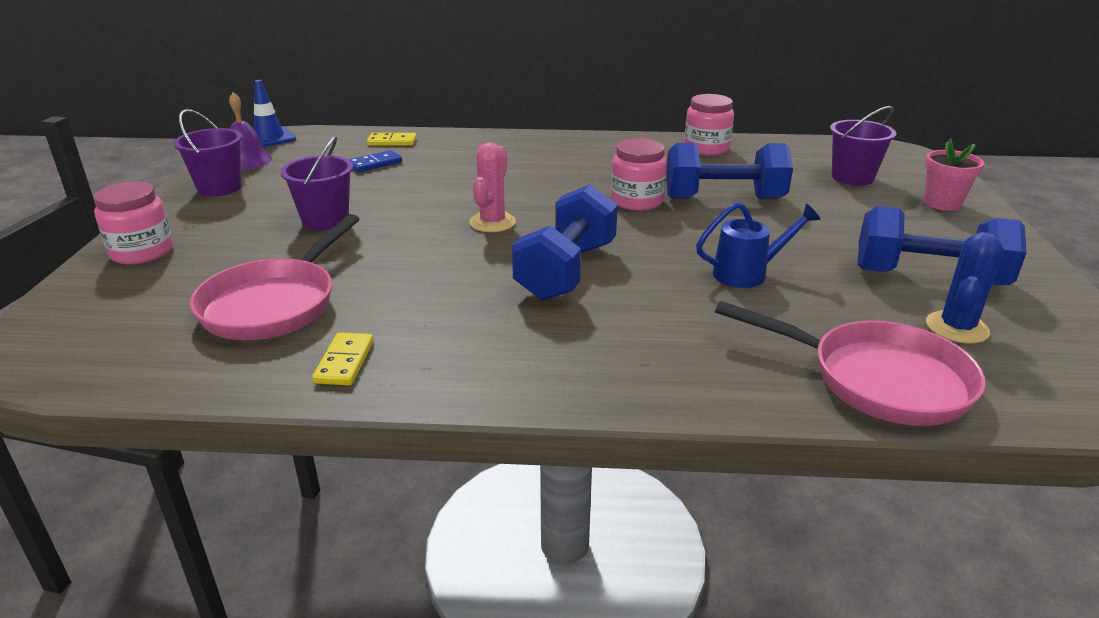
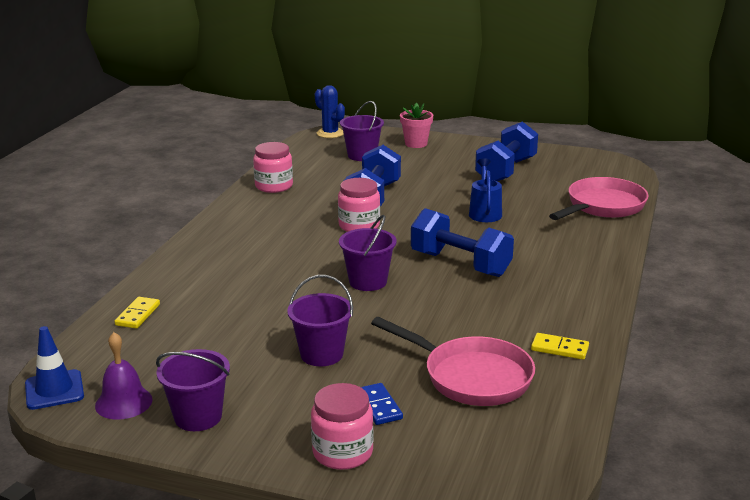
camera: 75 degrees left, 5 degrees down
blue domino [349,150,402,172] -> blue domino moved to [361,383,403,425]
pink cactus [469,143,516,232] -> purple bucket [339,215,396,291]
blue cactus [926,232,1004,344] -> blue cactus moved to [315,85,345,138]

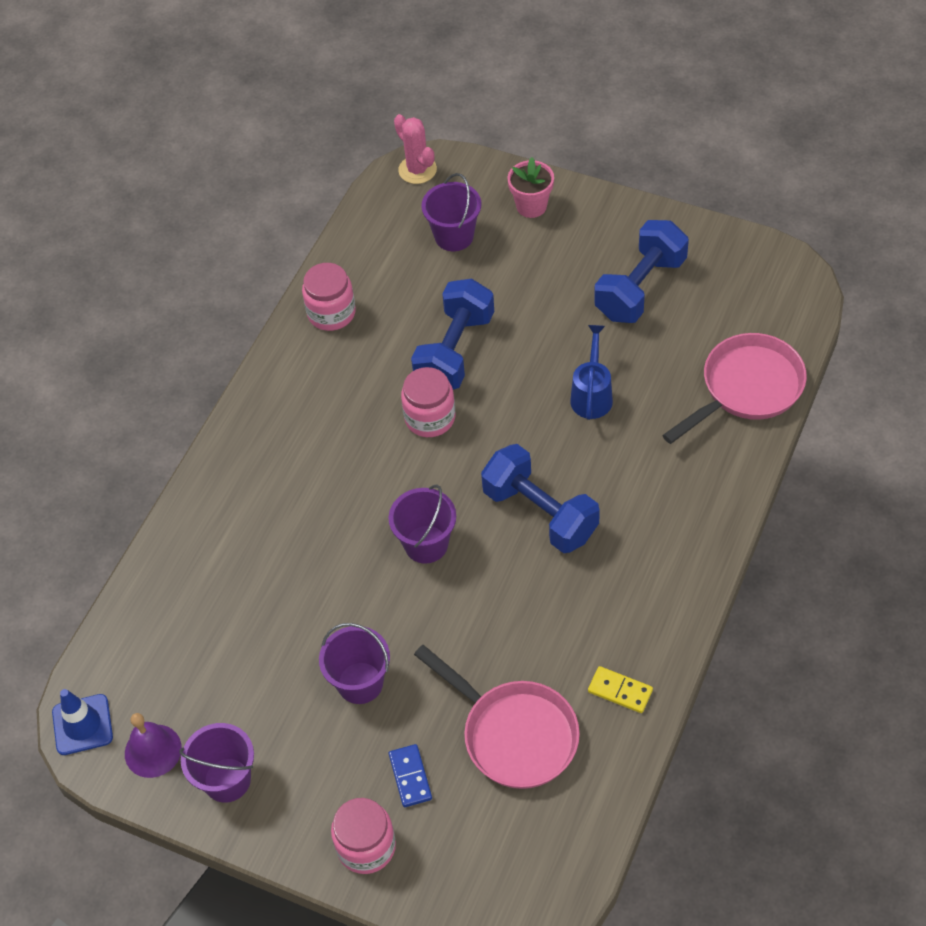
camera: 10 degrees right, 30 degrees up
yellow domino [114,297,160,329] -> none
blue cactus [315,85,345,138] -> pink cactus [394,114,437,184]

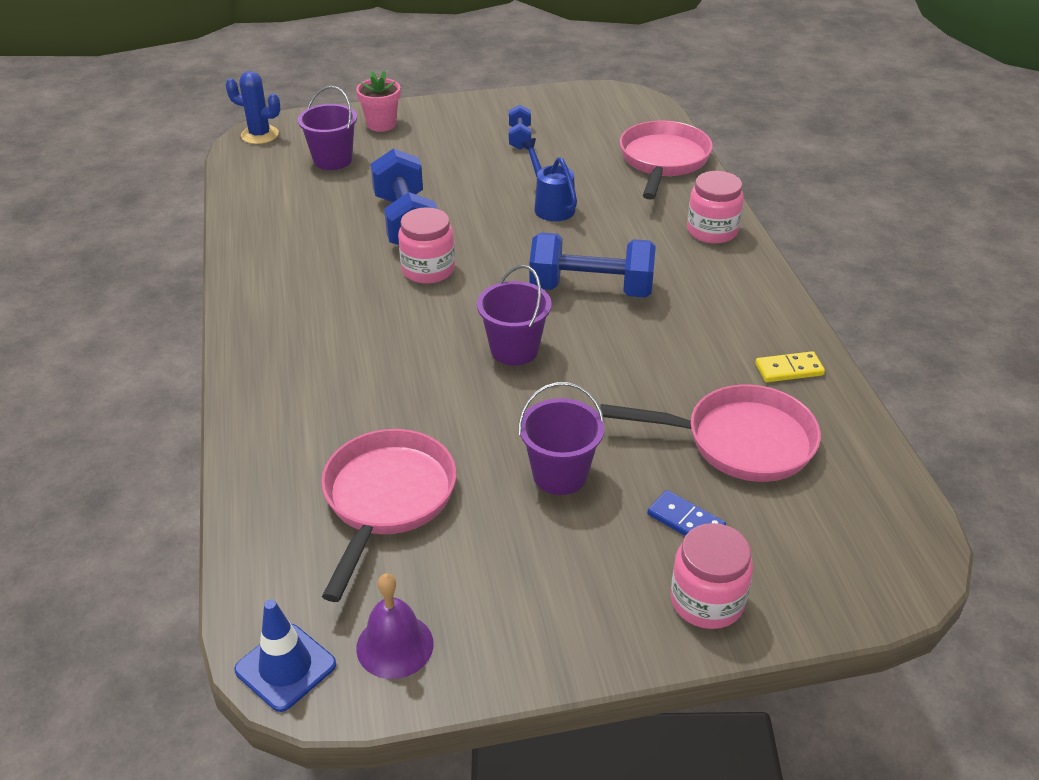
camera: 40 degrees left, 15 degrees down
purple bucket [179,723,254,803] -> none
pink jar [302,263,356,331] -> pink jar moved to [687,171,744,244]
pink cactus [394,114,437,184] -> blue cactus [225,71,281,144]
blue dumbbell [594,220,689,323] -> blue dumbbell [509,105,531,150], size x0.50
none -> pink pan [321,429,456,602]

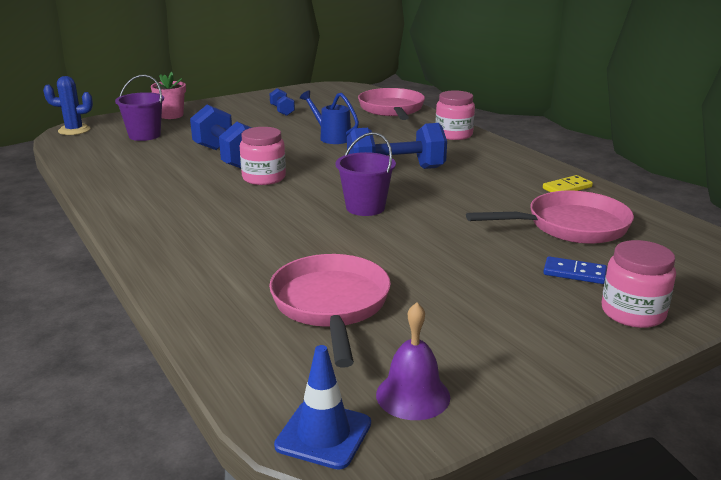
camera: 20 degrees left, 15 degrees down
purple bucket [518,382,605,495] -> none

